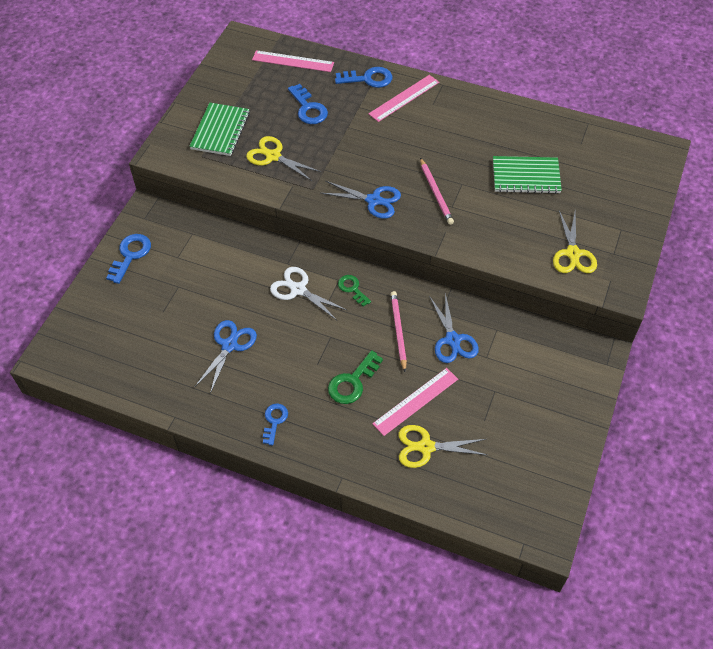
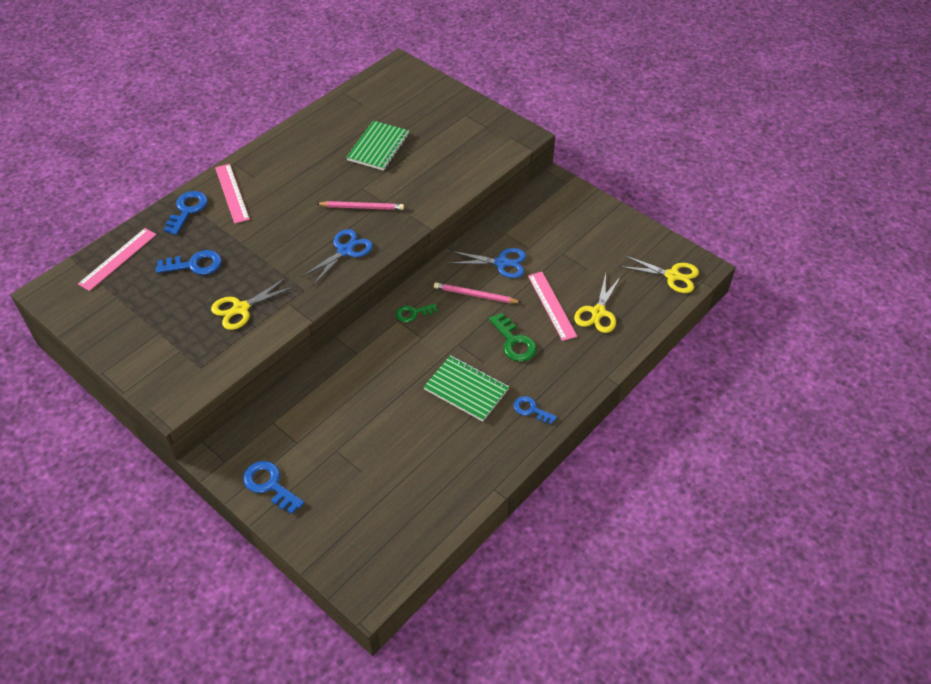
camera: 70 degrees left, 5 degrees down
green notebook [189,103,250,156] -> green notebook moved to [424,355,509,422]
blue scissors [195,320,257,394] -> none
white scissors [270,267,347,321] -> none
yellow scissors [553,211,597,273] -> yellow scissors moved to [620,255,699,293]

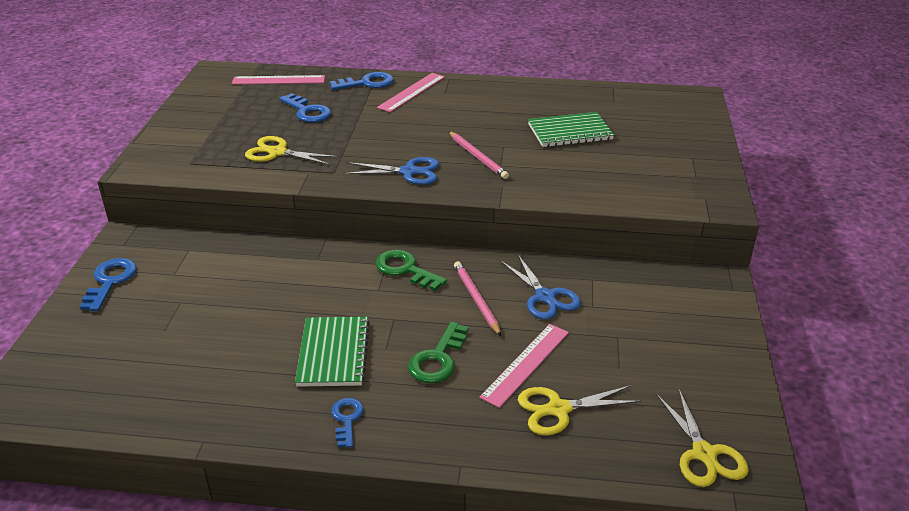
camera: 55 degrees right, 15 degrees down
green key [396,303,437,322] -> green key [375,250,447,291], size x1.52

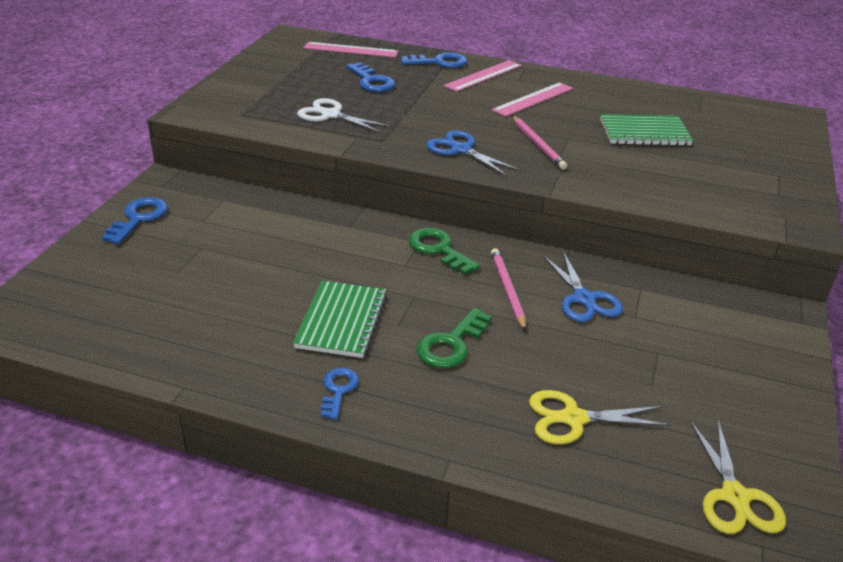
camera: 10 degrees right, 0 degrees up
yellow scissors [245,136,339,165] -> white scissors [297,98,392,133]
blue scissors [343,157,439,185] -> blue scissors turned 150 degrees counterclockwise [426,130,521,176]
pink ruler [479,324,569,408] -> pink ruler moved to [492,82,573,117]

